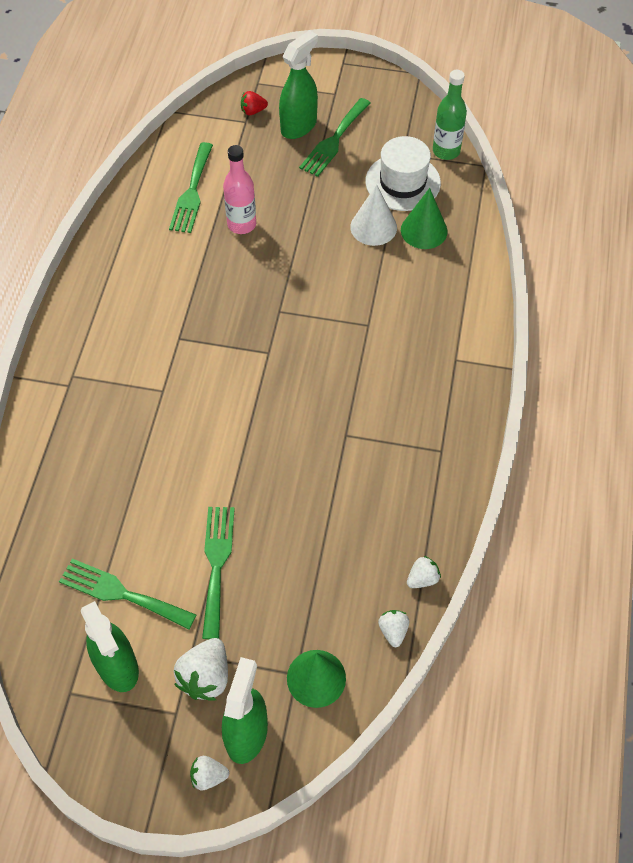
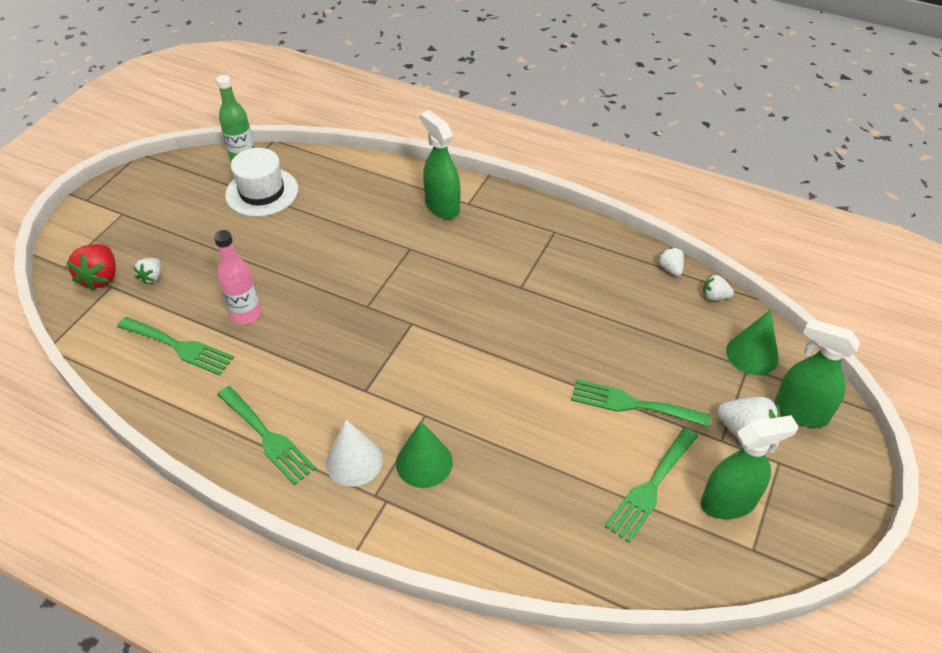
camera: 75 degrees left, 10 degrees down
white strawberry [190,756,229,790] -> white strawberry moved to [133,258,161,284]
red strawberry [241,91,268,115] -> red strawberry [67,244,116,290], size x1.73
green spray bottle [279,30,318,139] -> green spray bottle moved to [420,110,460,219]
green fork [299,98,371,177] -> green fork moved to [217,386,316,485]
white cone [350,184,397,246] -> white cone moved to [326,420,383,487]
green cone [401,188,448,249] -> green cone moved to [396,421,453,488]

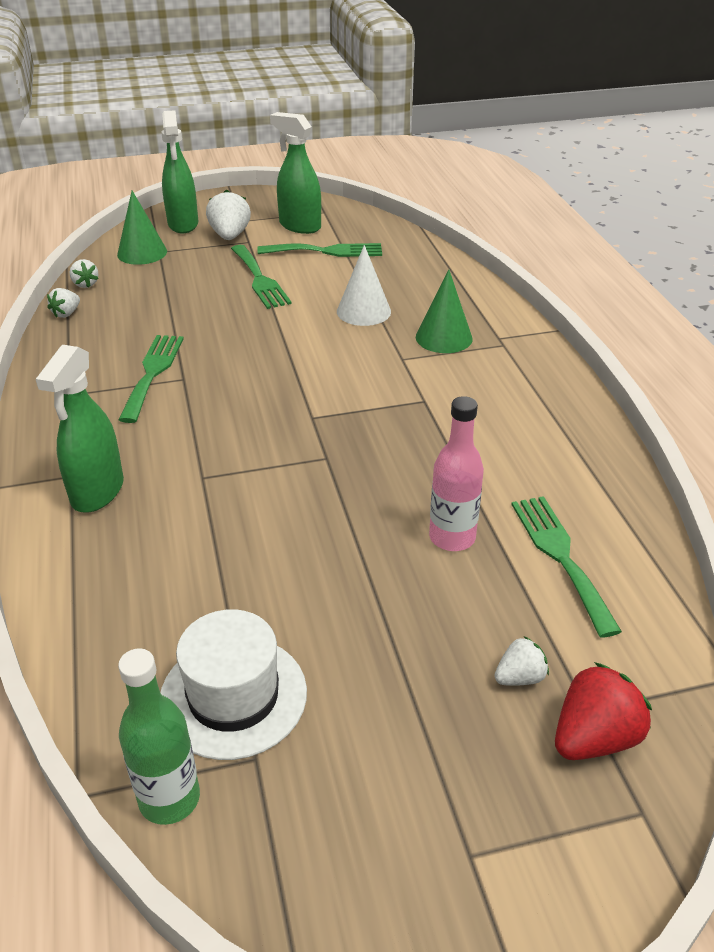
camera: 130 degrees left, 10 degrees down
green fork [217,386,316,485] -> green fork moved to [118,335,184,423]
white cone [326,420,383,487] -> white cone moved to [337,245,391,326]

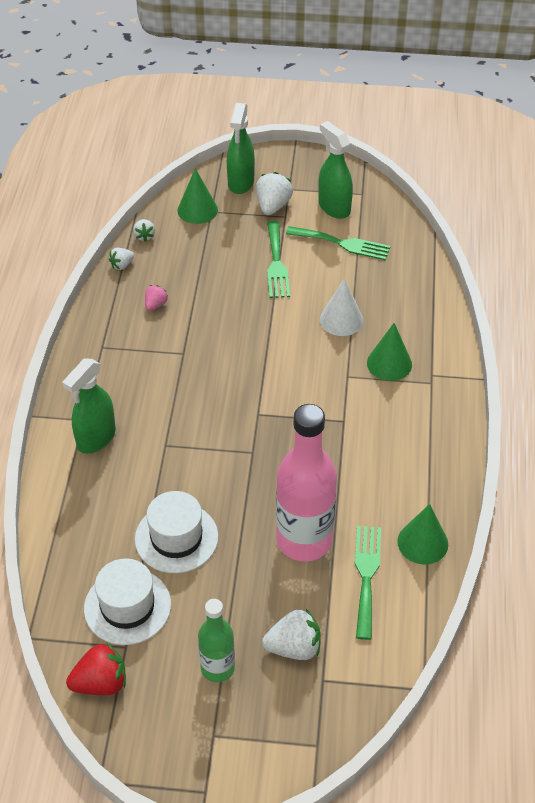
camera: 20 degrees right, 10 degrees up
green fork [118,335,184,423] -> none
green bottle [118,648,200,825] -> green bottle moved to [198,599,235,682]
pink bottle [429,396,484,551] -> pink bottle [276,404,337,562], size x1.77
white strawberry [494,636,549,686] -> white strawberry [262,609,321,660], size x1.73
red strawberry [555,662,652,760] -> red strawberry moved to [66,642,126,695]
none -> white hat [135,491,218,573]
none -> pink strawberry [145,285,168,311]
none -> green cone [397,504,448,564]

